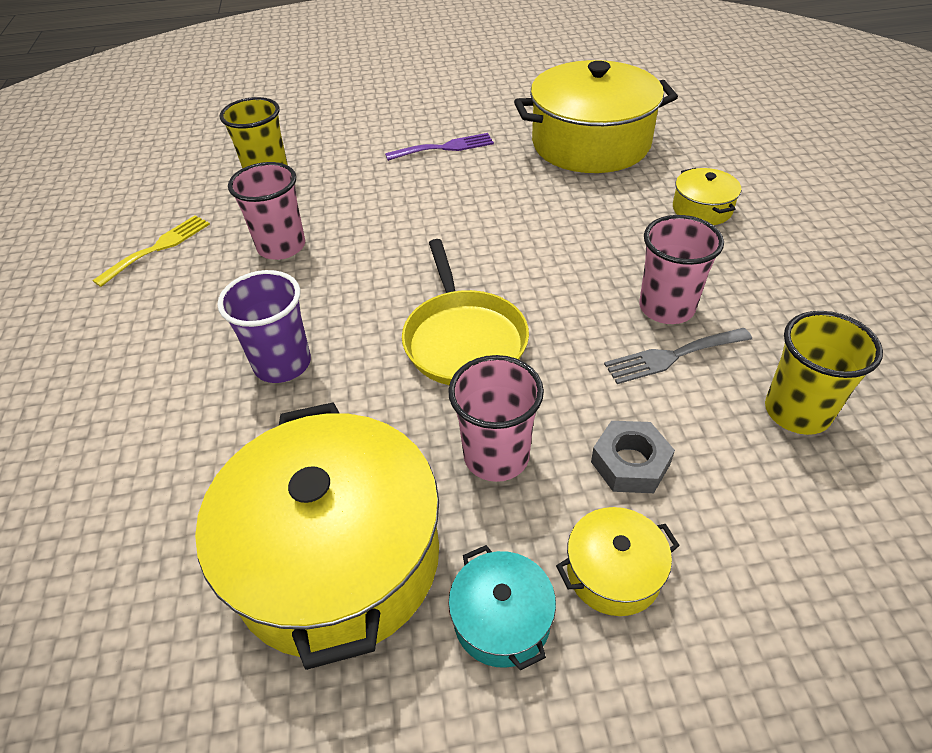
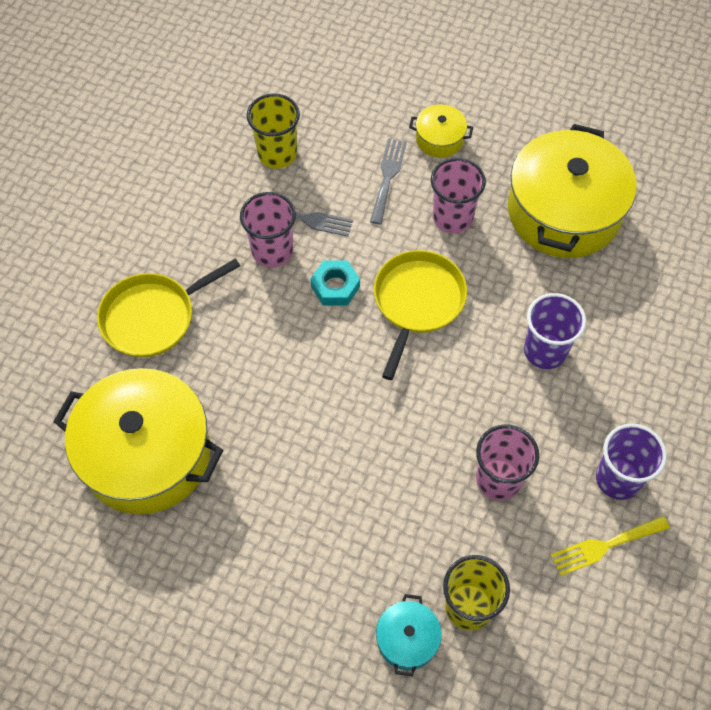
camera: 150 degrees left, 15 degrees up
purple fork [385,133,494,161] -> none
turquoise pot [448,545,556,671] -> turquoise pot moved to [376,594,442,676]
grey nut [591,421,675,493] -> grey fork [370,139,407,224]
yellow pot [673,168,741,225] -> yellow pan [97,258,240,358]
none -> turquoise nut [310,260,360,306]
none -> purple cup [596,424,667,500]

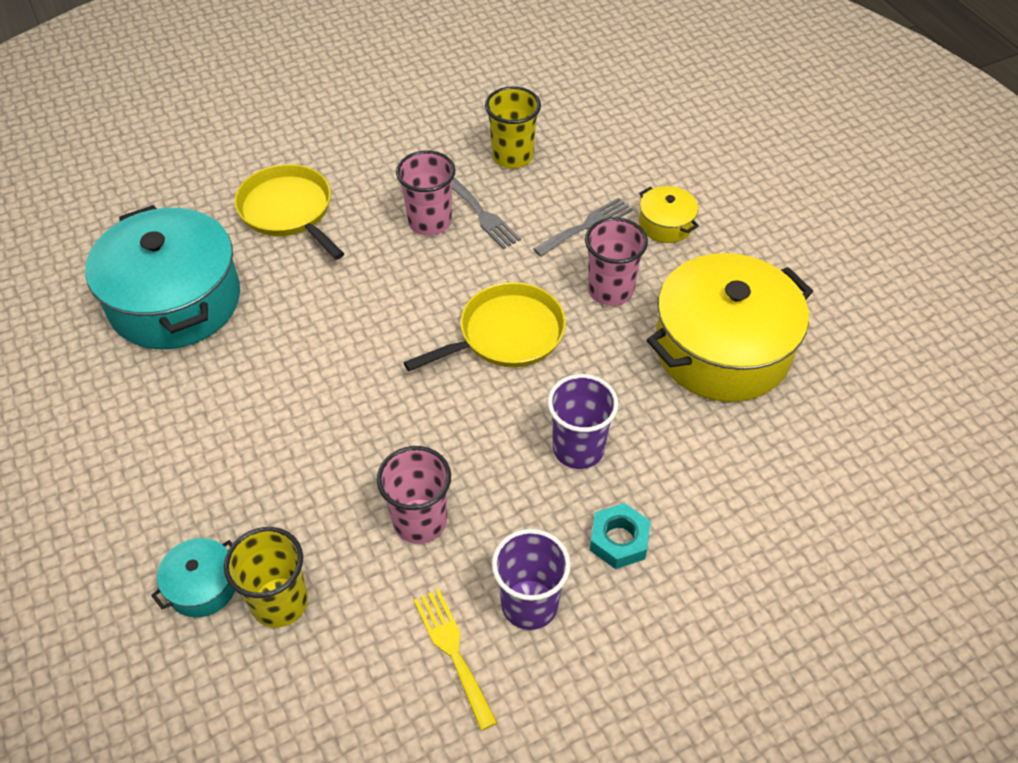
camera: 40 degrees right, 10 degrees down
yellow pot [53,368,223,514] -> turquoise pot [85,205,240,349]
yellow pan [97,258,240,358] -> yellow pan turned 45 degrees clockwise [234,164,344,260]
turquoise nut [310,260,360,306] -> turquoise nut moved to [590,503,651,569]
yellow fork [550,516,670,576] -> yellow fork turned 45 degrees clockwise [414,589,498,731]

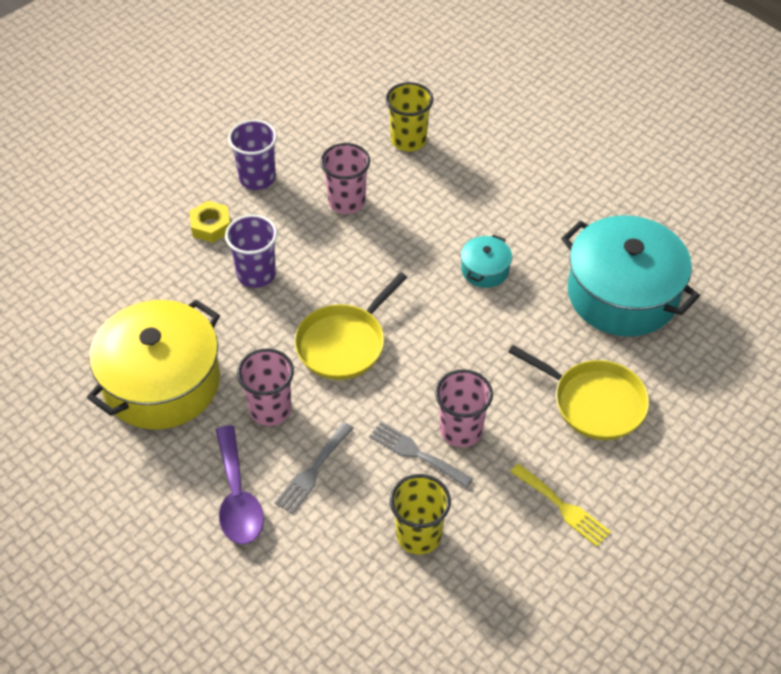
camera: 160 degrees right, 0 degrees up
turquoise pot [151,538,235,617] -> turquoise pot moved to [461,235,512,288]
yellow fork [414,589,498,731] -> yellow fork moved to [510,463,611,547]
turquoise nut [590,503,651,569] -> yellow nut [189,201,230,243]
yellow pot [639,186,699,243] -> purple spoon [216,425,264,544]

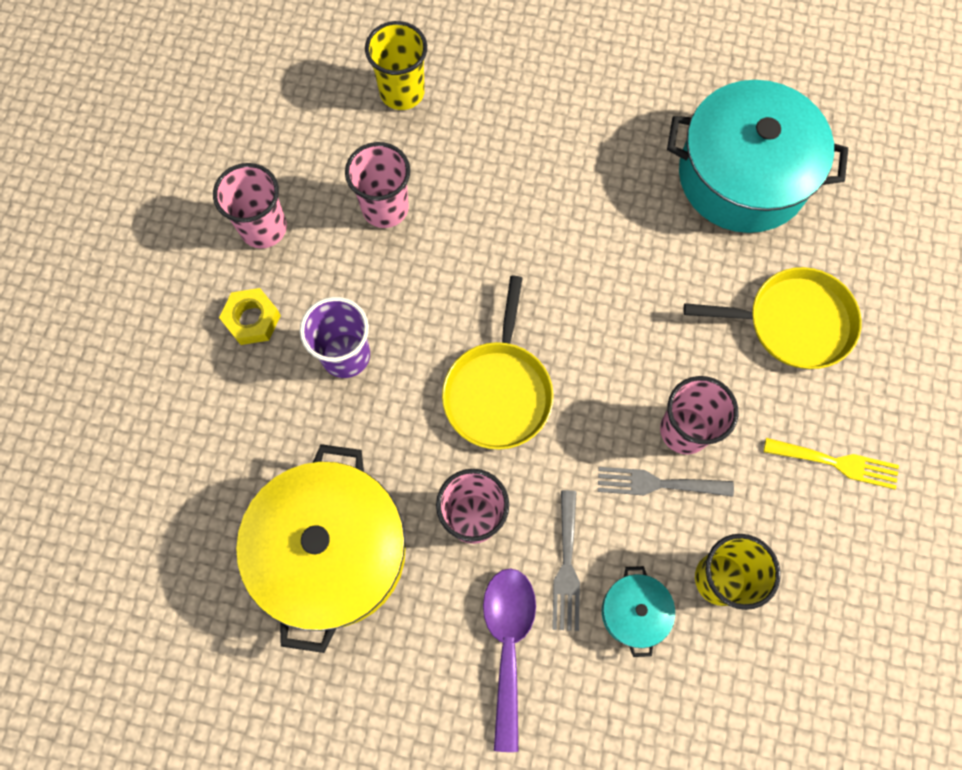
camera: 30 degrees left, 20 degrees up
purple spoon [216,425,264,544] -> purple spoon turned 135 degrees counterclockwise [483,568,536,752]
purple cup [228,120,277,190] -> pink cup [213,163,287,248]
turquoise pot [461,235,512,288] -> turquoise pot moved to [602,566,675,657]

